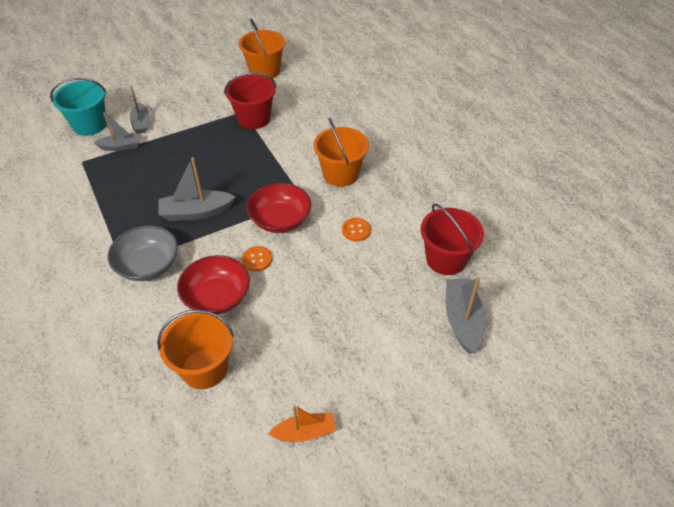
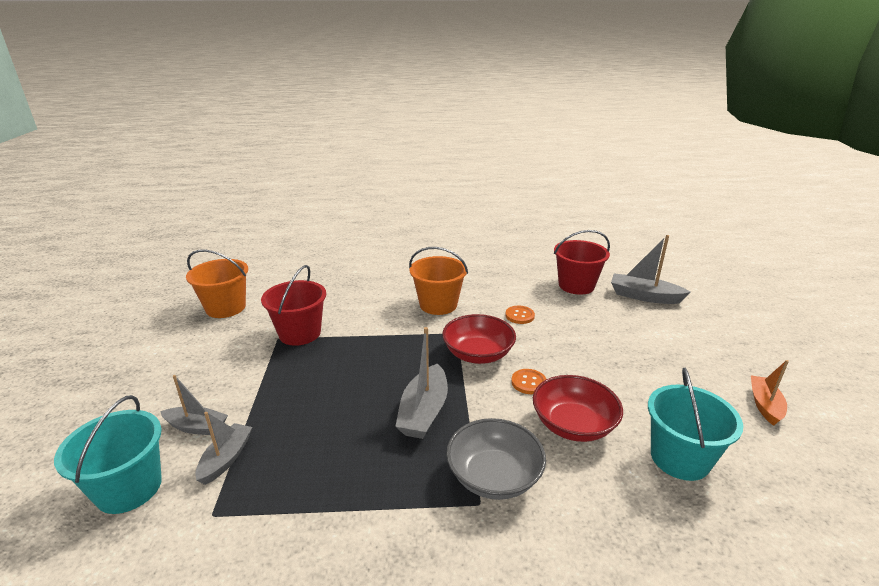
camera: 65 degrees left, 20 degrees down
orange bucket [157,310,234,389] -> turquoise bucket [648,368,743,481]

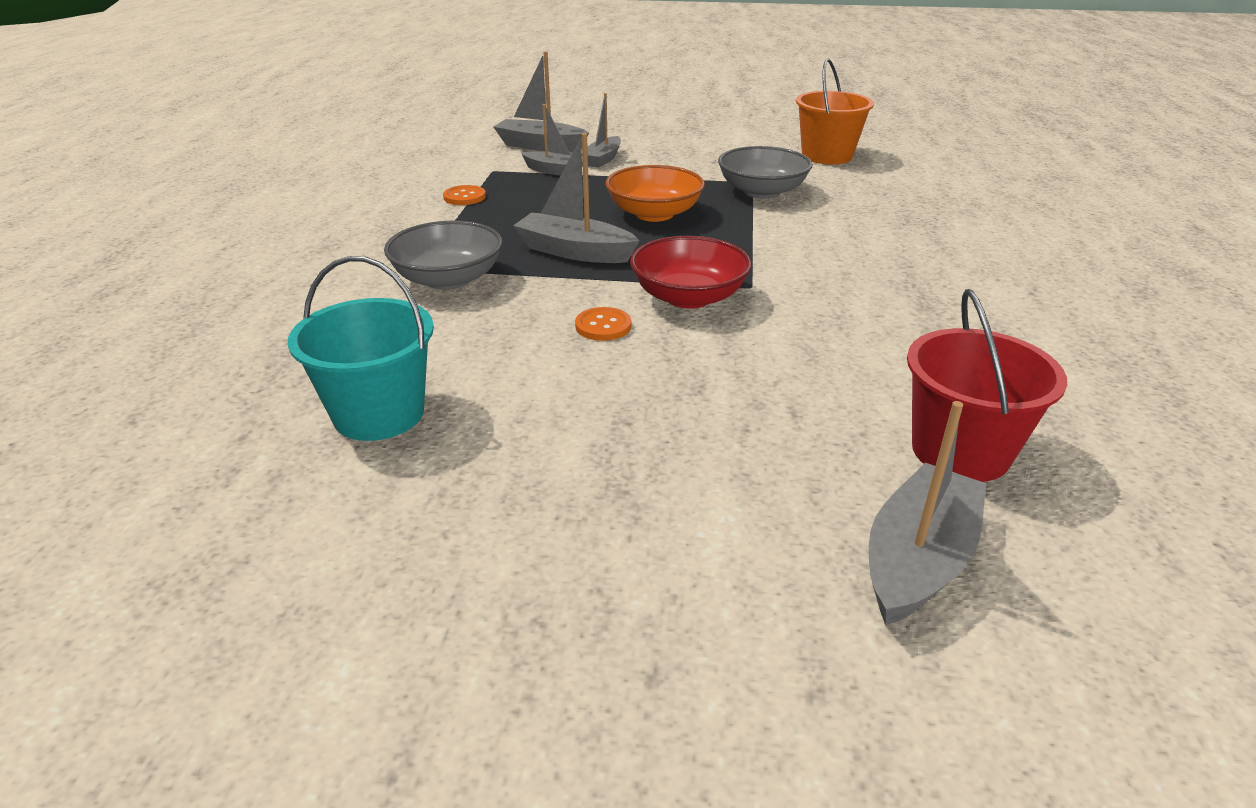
camera: 100 degrees right, 5 degrees up
turquoise bucket [54,395,162,514] -> grey boat [494,51,589,152]
red bucket [261,265,326,346] -> grey bowl [718,146,813,199]
orange bucket [409,247,468,315] -> none
orange button [505,306,535,324] -> orange button moved to [443,185,486,205]
red bowl [533,375,623,442] -> none
orange boat [751,360,789,426] -> none
none -> orange bowl [605,165,705,222]

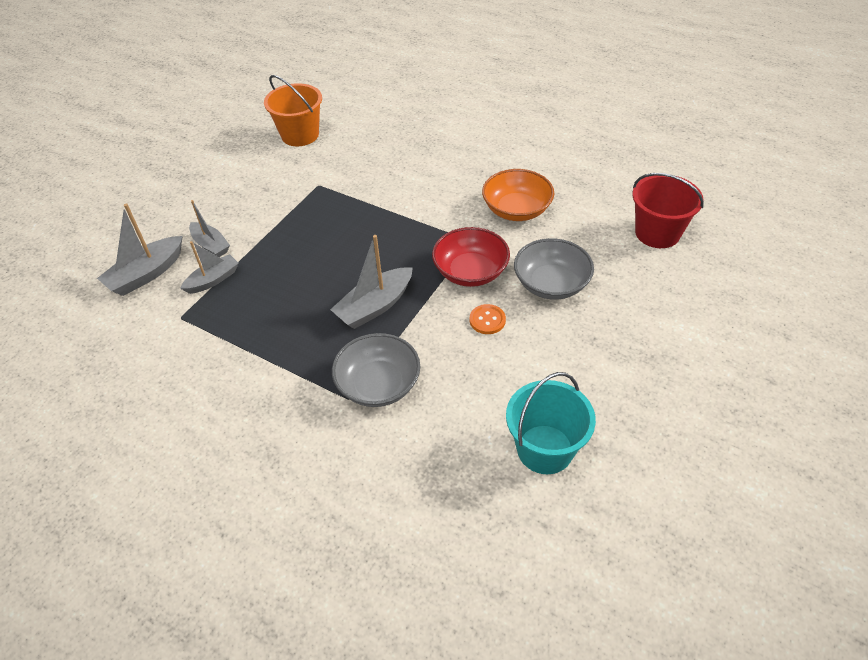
camera: 65 degrees left, 15 degrees up
orange button [443,185,486,205] -> none
orange bowl [605,165,705,222] -> orange bowl moved to [482,169,554,221]
grey bowl [718,146,813,199] -> grey bowl moved to [514,238,594,300]
grey boat [869,401,986,626] -> none

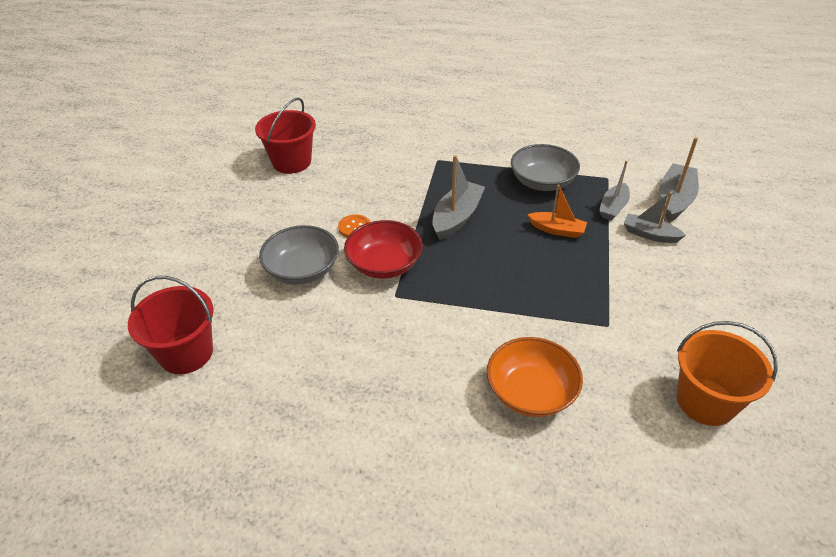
camera: 160 degrees right, 5 degrees down
grey bowl [332,333,420,407] -> grey bowl moved to [511,144,580,191]
orange bowl [482,169,554,221] -> orange bowl moved to [487,337,583,417]
turquoise bucket [506,372,596,474] -> red bucket [255,98,316,174]
none -> orange boat [527,184,587,238]

